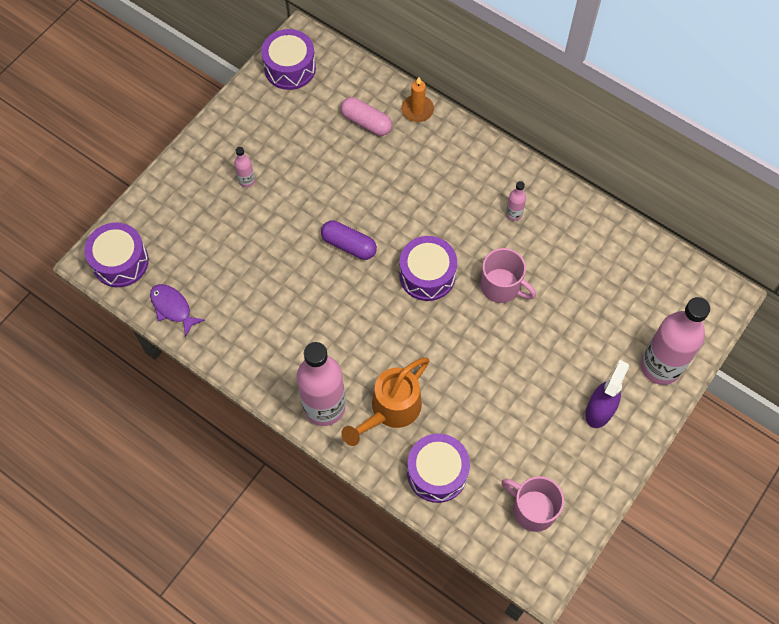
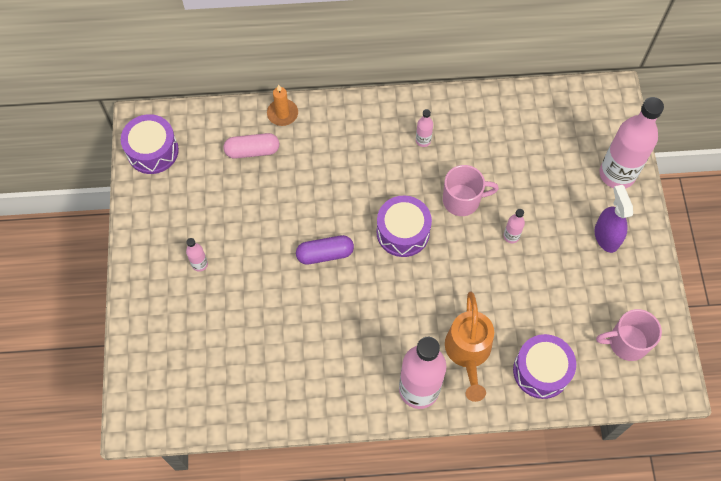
camera: 40 degrees left, 0 degrees up
purple drum [84,223,149,287] -> none
purple fish [150,284,205,337] -> none
none -> pink bottle [504,209,525,243]

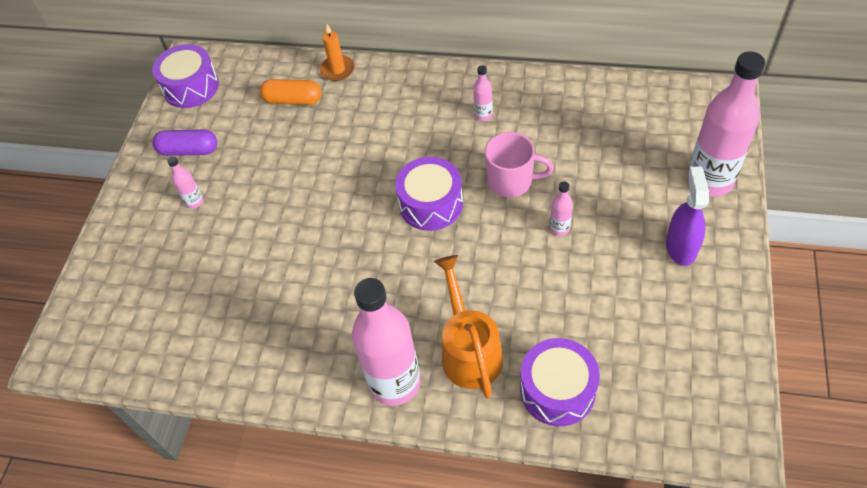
camera: 20 degrees right, 10 degrees down
pink capsule [224,133,279,159] -> orange capsule [260,79,322,105]
purple capsule [296,235,354,265] -> purple capsule moved to [152,129,217,156]
orange watering can [445,291,494,402] -> orange watering can turned 150 degrees clockwise [434,255,503,398]
pink mug [596,309,662,361] -> none

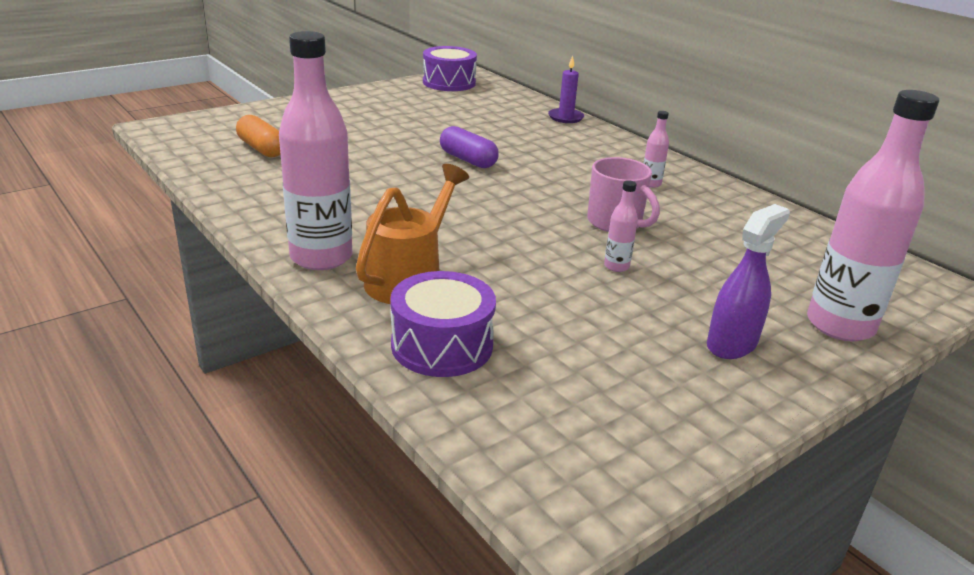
camera: 35 degrees right, 25 degrees down
purple capsule [152,129,217,156] -> purple capsule moved to [440,126,499,168]
pink bottle [167,156,204,209] -> none
orange capsule [260,79,322,105] -> orange capsule moved to [236,115,281,157]
orange candle [320,24,355,81] -> purple candle [548,56,584,123]
purple drum [395,157,463,231] -> none

